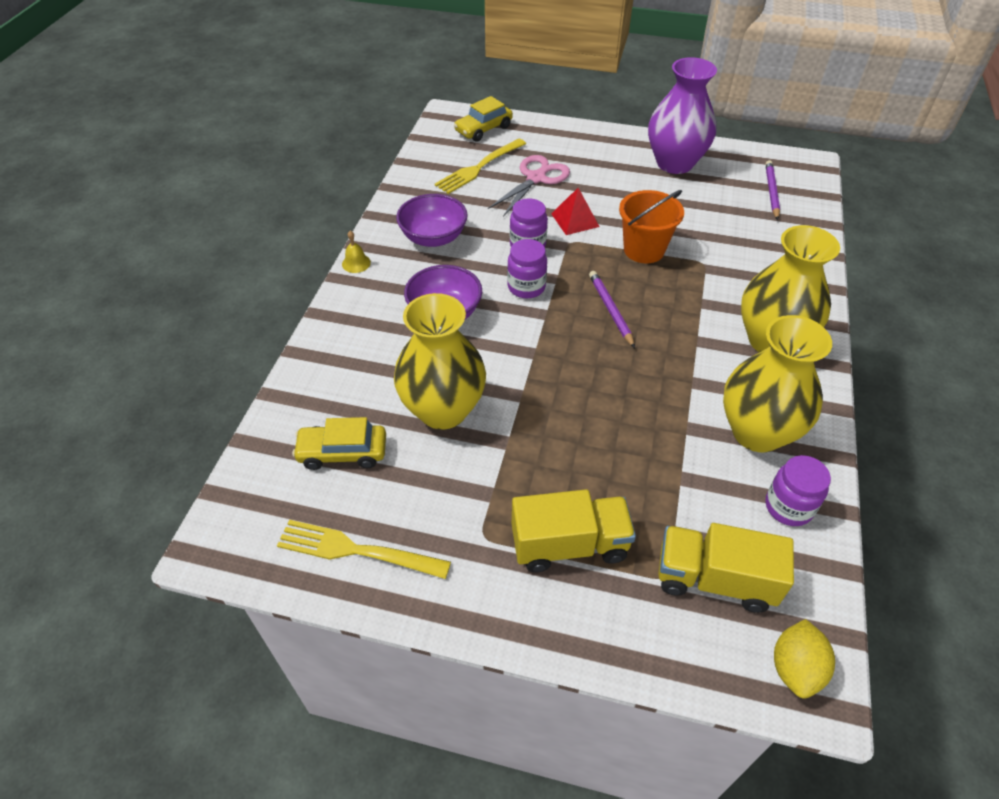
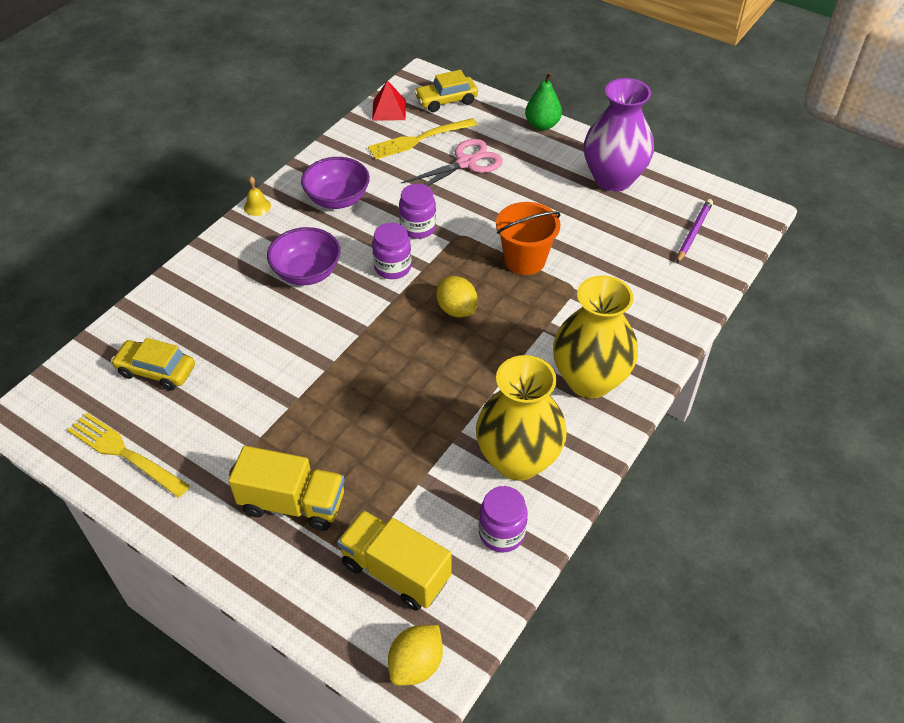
camera: 20 degrees right, 0 degrees up
yellow vase [394,293,486,430] -> none
red pyramid [551,188,600,235] -> red pyramid moved to [372,80,406,121]
purple pencil [589,271,635,348] -> yellow lemon [436,276,478,317]
none -> green pear [525,72,562,130]

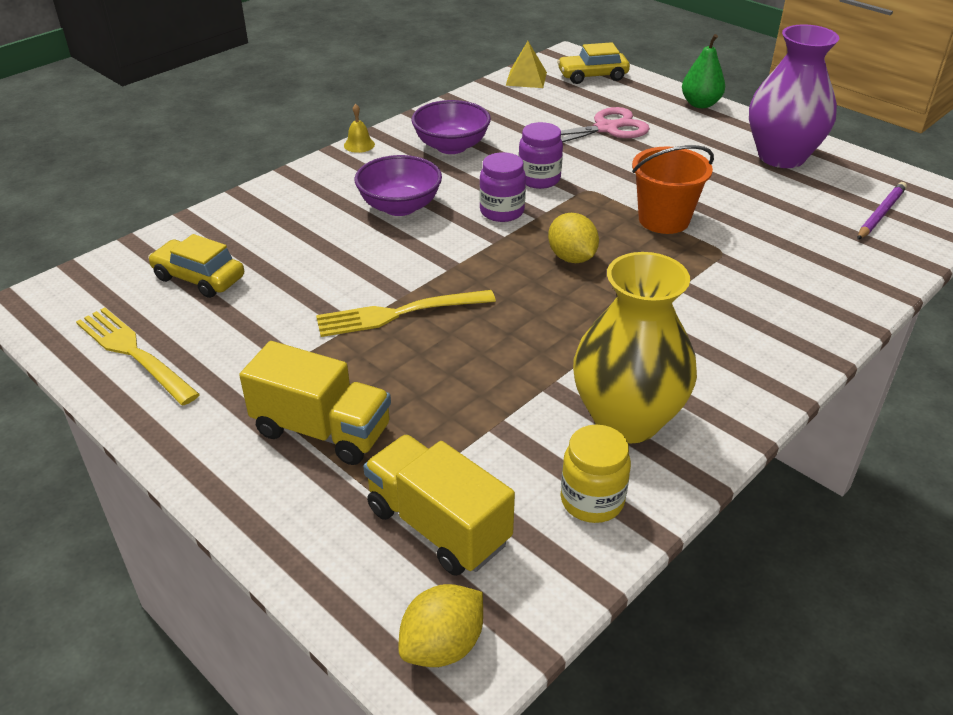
camera: 10 degrees right, 10 degrees down
yellow fork [368,118,477,159] -> yellow fork moved to [316,290,496,337]
red pyramid [372,80,406,121] -> yellow pyramid [506,41,547,88]
purple jar [479,486,528,552] -> yellow jar [561,425,631,523]
yellow vase [553,275,638,399] -> none

